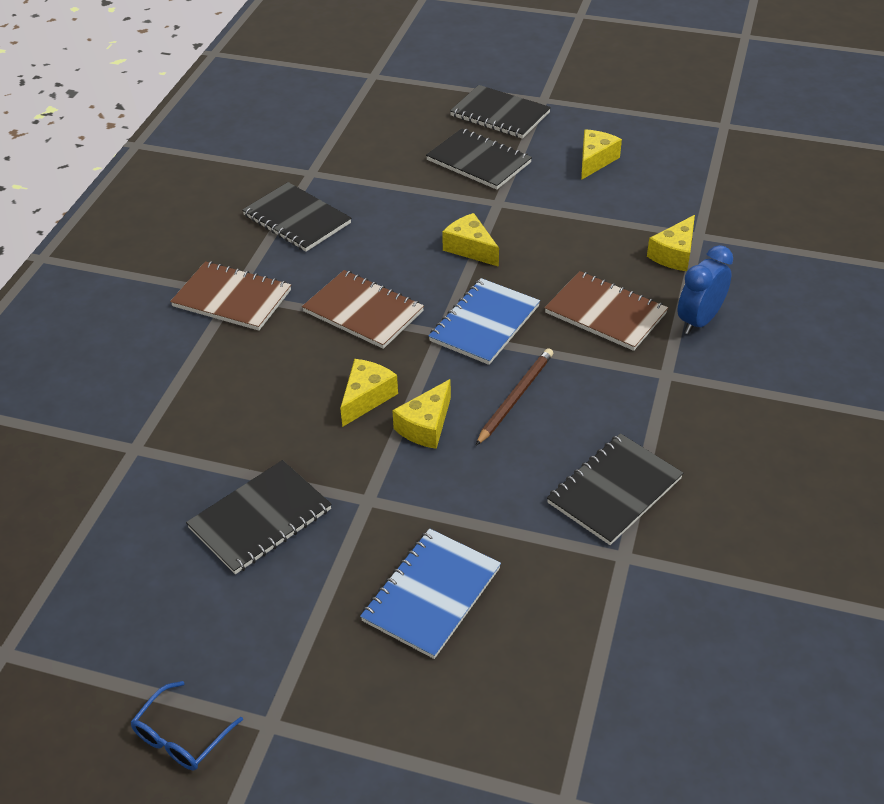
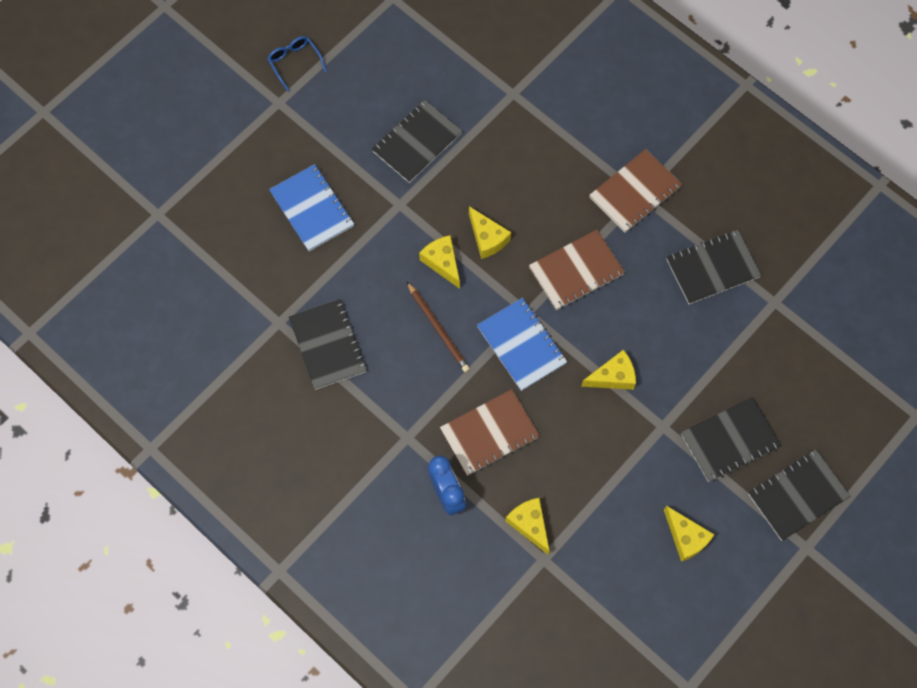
camera: 115 degrees right, 25 degrees up
black notebook [186,460,332,574] -> black notebook turned 60 degrees clockwise [372,100,463,183]

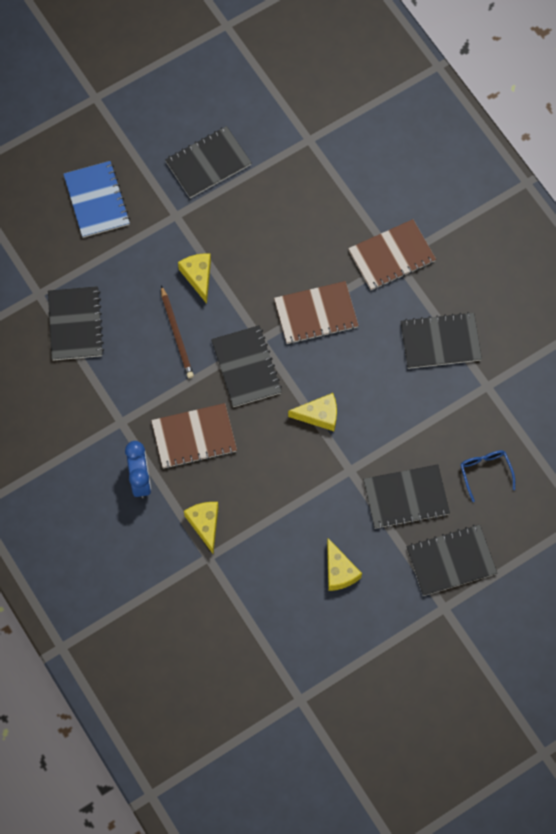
camera: 15 degrees right, 0 degrees up
blue glasses [267,36,327,91] -> blue glasses moved to [460,450,515,502]
yellow cheese [469,206,511,259] -> none
blue notebook [477,298,567,391] -> black notebook [211,325,282,407]

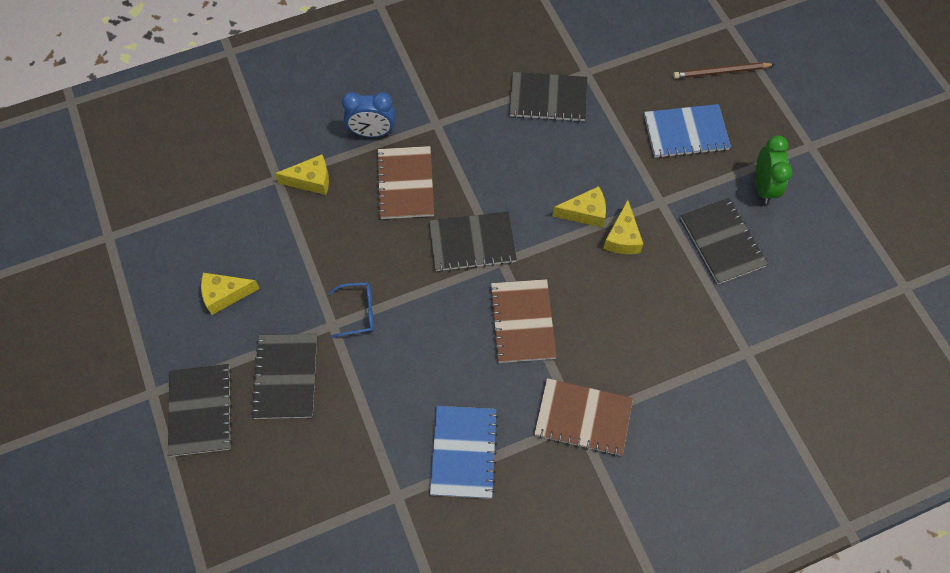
camera: 100 degrees right, 5 degrees down
brown pencil [161,286,194,378] -> brown pencil moved to [673,62,775,79]
yellow cheese [288,393,337,431] -> yellow cheese moved to [603,200,643,254]
brown notebook [348,219,436,290] -> brown notebook turned 60 degrees counterclockwise [534,378,633,456]
black notebook [400,312,482,369] -> blue notebook [430,406,498,499]
blue glasses [460,450,515,502] -> blue glasses moved to [328,282,374,338]
none -> green clock [755,135,792,204]

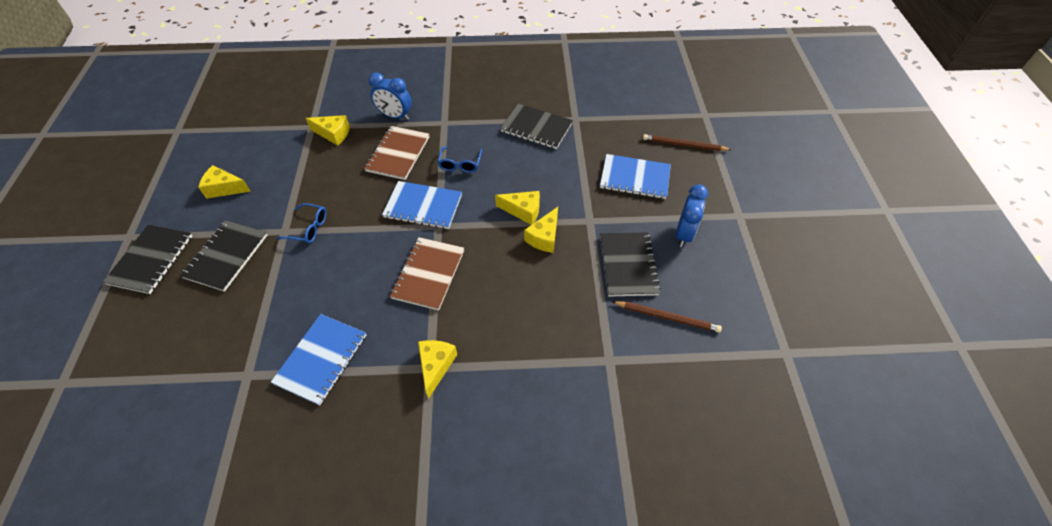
camera: 20 degrees right, 10 degrees down
black notebook [429,212,517,272] -> blue notebook [382,181,462,229]
brown notebook [534,378,633,456] -> yellow cheese [418,340,457,399]
green clock [755,135,792,204] -> blue clock [675,184,708,247]
none -> blue glasses [438,147,482,173]
none -> brown pencil [612,301,722,333]

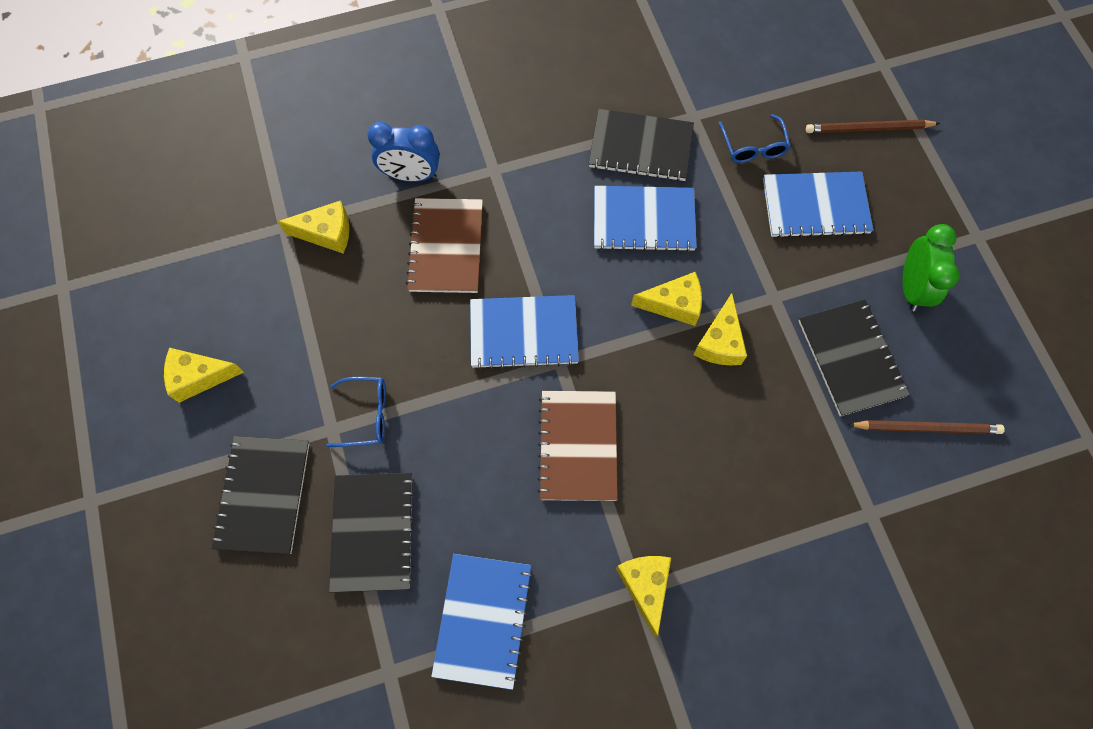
camera: 15 degrees left, 15 degrees up
black notebook [103,224,192,294] -> black notebook moved to [329,473,415,593]
blue glasses [438,147,482,173] -> blue glasses moved to [719,114,791,163]
blue clock [675,184,708,247] -> green clock [903,224,959,311]
none -> blue notebook [594,186,697,252]

